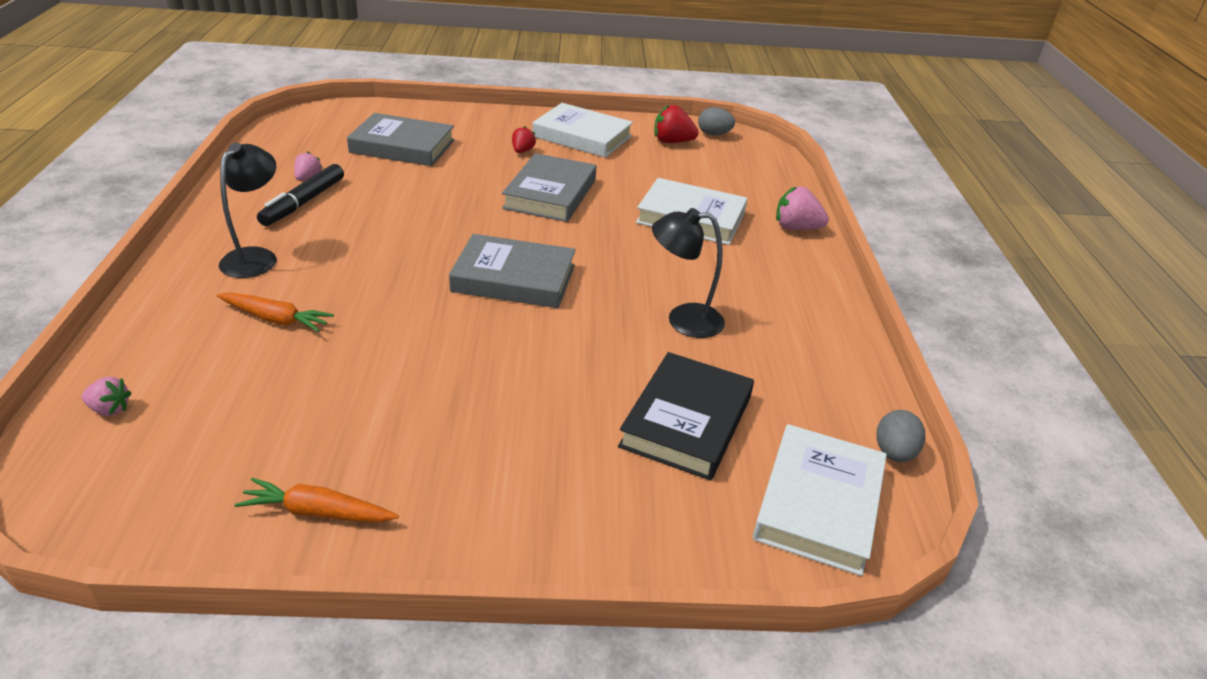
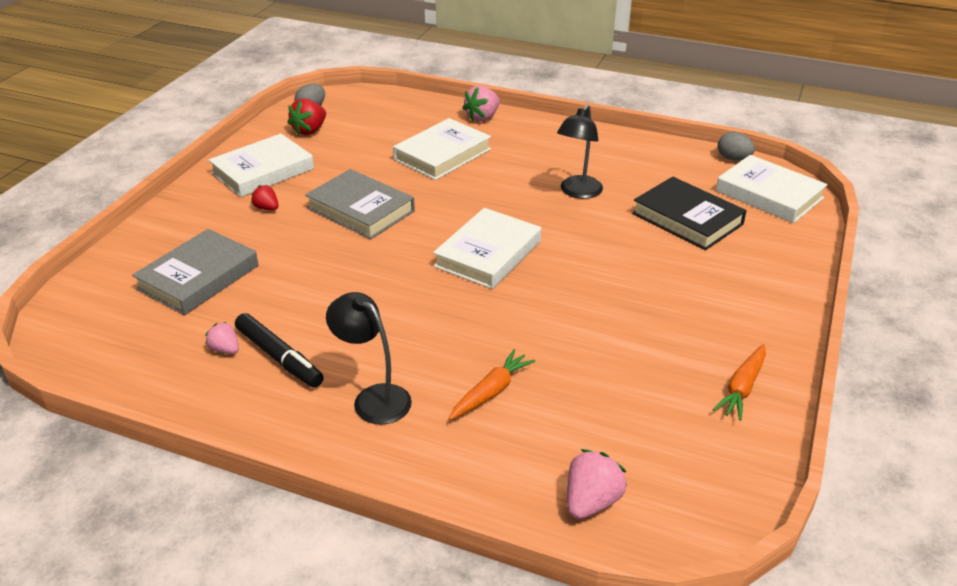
camera: 65 degrees left, 0 degrees up
pink strawberry [81,377,131,416] -> pink strawberry [567,449,627,519], size x1.63
grey book [449,234,575,308] -> white book [433,208,541,289]

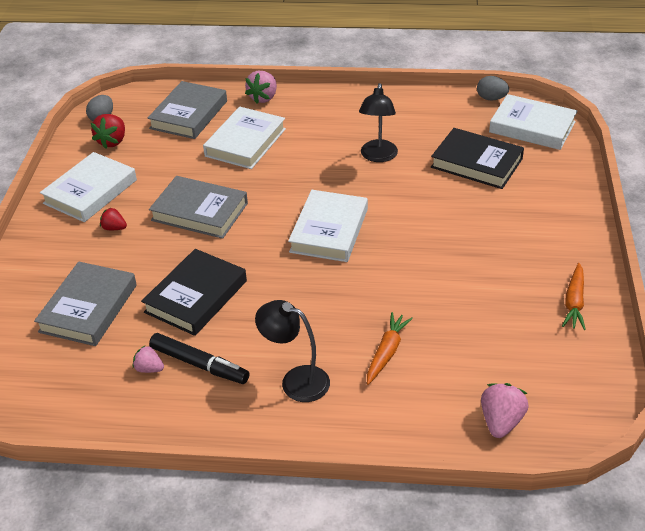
camera: 15 degrees left, 5 degrees up
none -> black book [141,249,247,336]
none -> grey book [148,81,227,139]

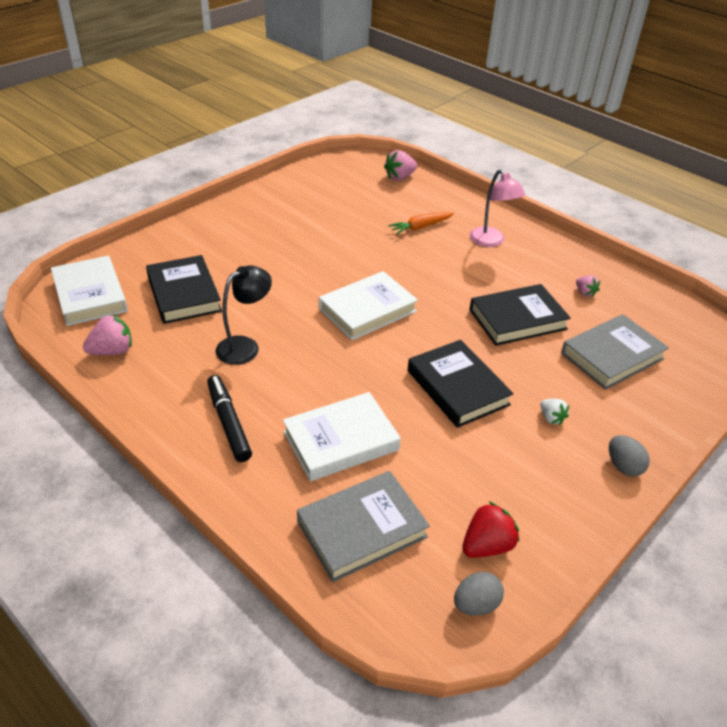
camera: 145 degrees left, 0 degrees up
white book [40,152,137,222] -> none
red strawberry [100,208,127,230] -> white strawberry [540,399,569,425]
grey book [149,176,248,239] -> black book [408,340,514,428]
black marker [149,333,250,384] -> black marker moved to [207,375,252,462]
pink strawberry [245,71,277,103] -> pink strawberry moved to [83,314,132,355]
black lamp [255,300,330,402] -> pink lamp [469,169,525,247]
grey egg [477,76,509,101] -> grey egg moved to [609,435,650,476]
orange carrot [562,263,586,330] -> none

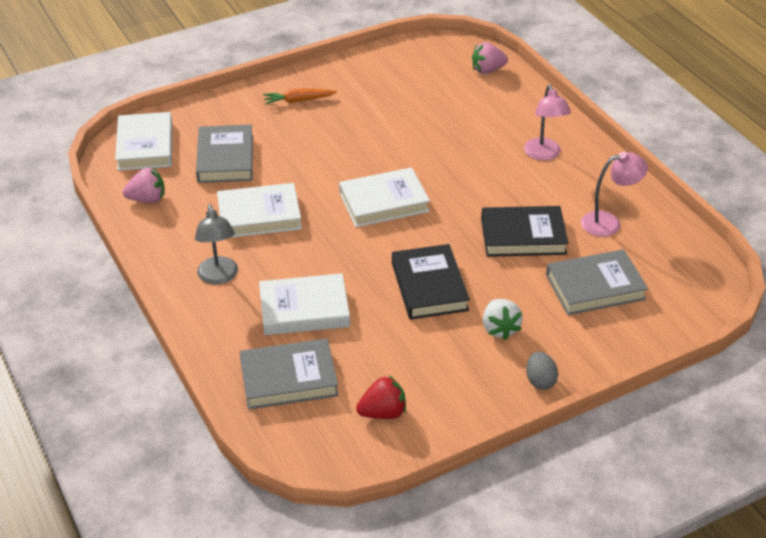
camera: 20 degrees right, 0 degrees up
black book [146,255,222,324] -> grey book [196,125,253,183]
black marker [207,375,252,462] -> grey lamp [195,204,238,285]
black lamp [216,265,272,365] -> white book [217,183,302,238]
orange carrot [388,212,454,234] -> orange carrot moved to [263,88,337,105]
grey egg [454,572,504,616] -> none
white strawberry [540,399,569,425] -> white strawberry [483,299,523,340], size x1.63
pink strawberry [576,275,600,297] -> pink lamp [581,152,648,237]

